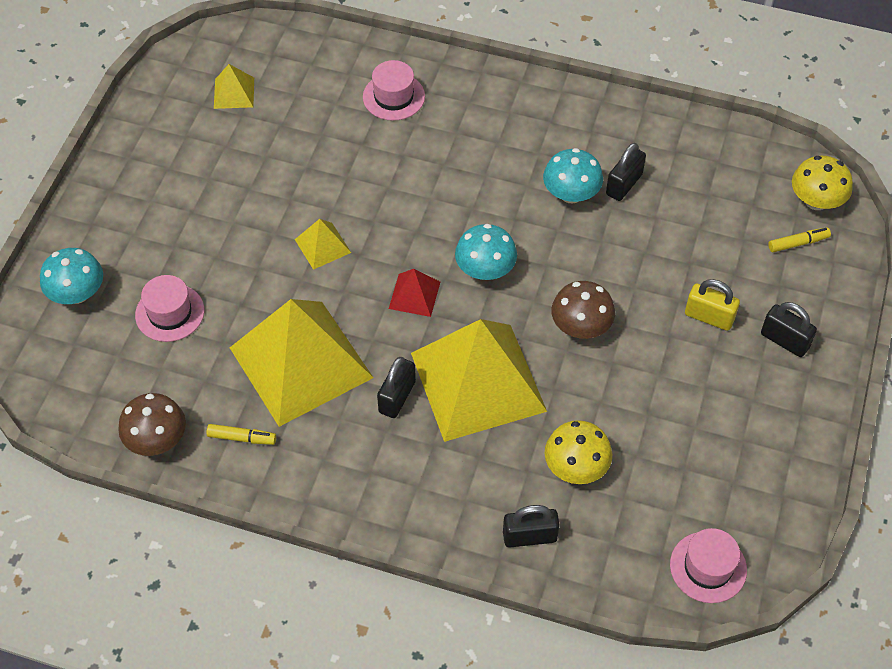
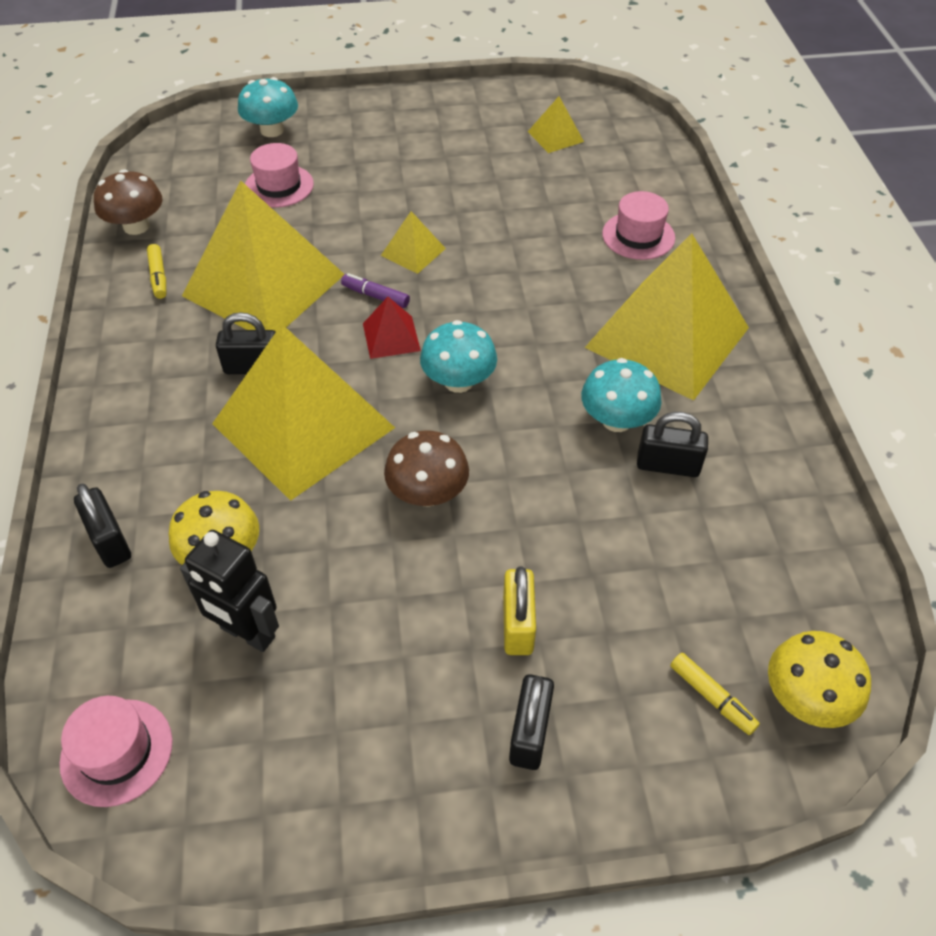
camera: 65 degrees right, 5 degrees down
none -> black robot [180,530,279,652]
none -> purple marker [341,273,410,308]
none -> yellow pyramid [585,234,749,401]

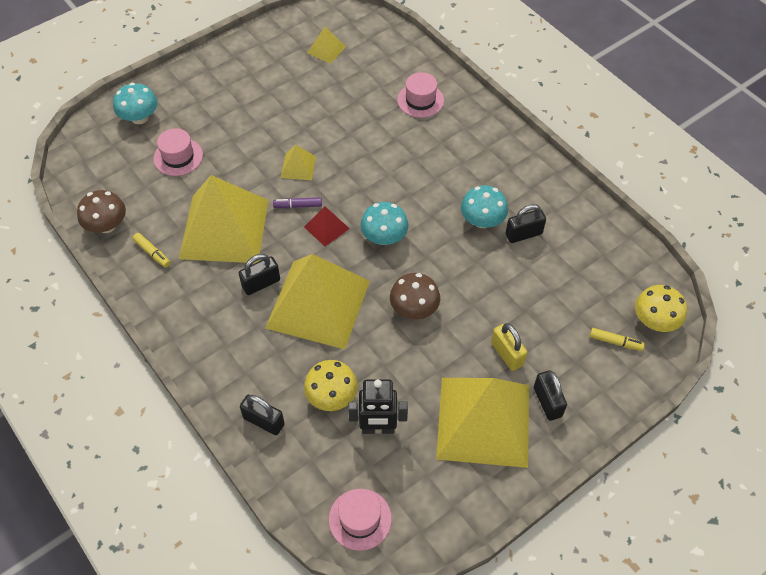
camera: 30 degrees left, 5 degrees up
yellow pyramid [585,234,749,401] -> yellow pyramid moved to [436,378,529,468]

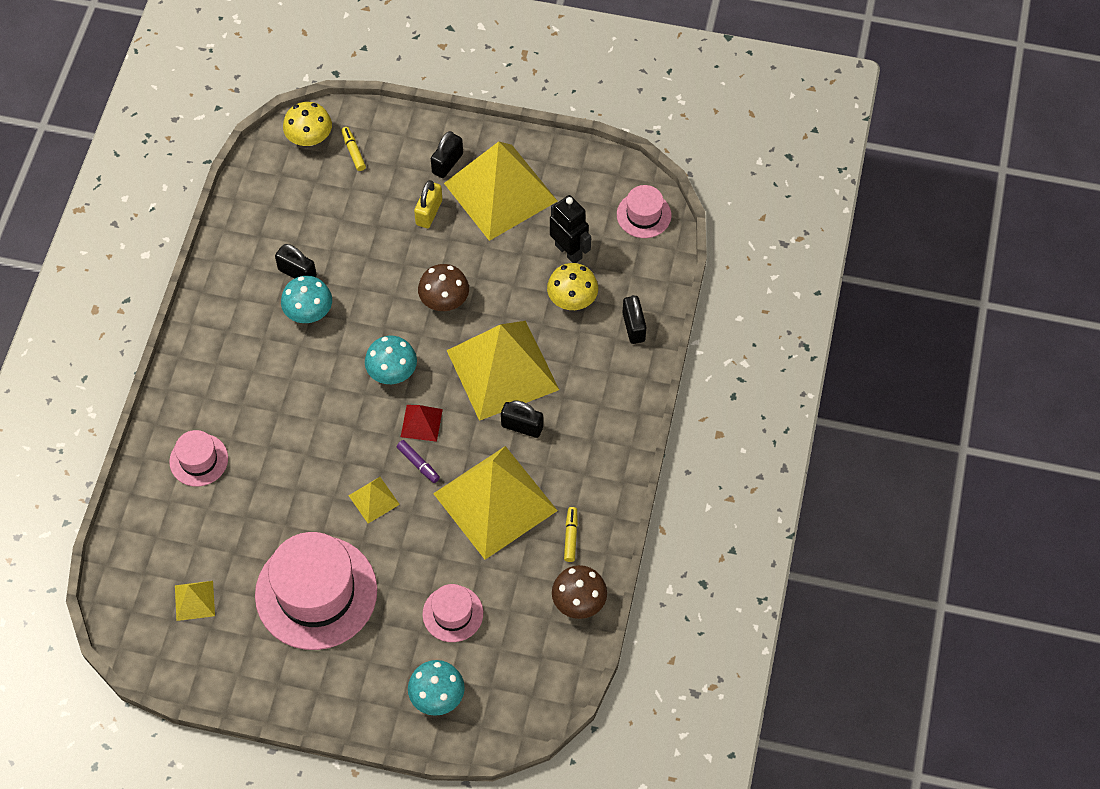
camera: 130 degrees left, 5 degrees up
none -> pink hat [255,532,377,650]

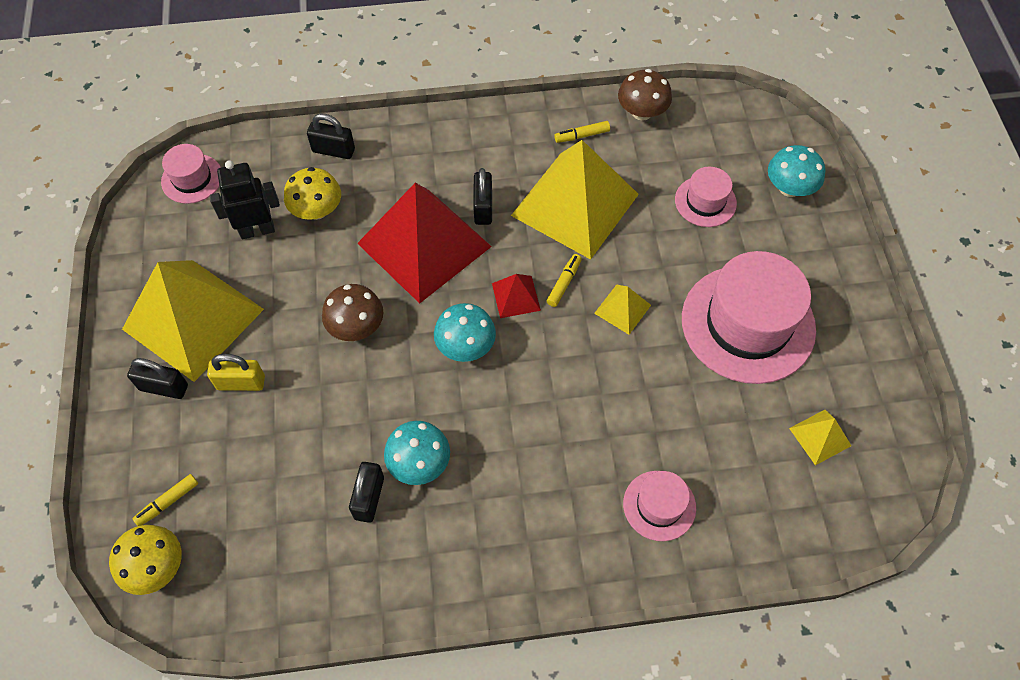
camera: 110 degrees left, 0 degrees up
purple marker [397,440,440,483] -> yellow marker [547,254,582,307]
yellow pyramid [447,321,559,421] -> red pyramid [357,183,492,304]
black robot [550,195,591,263] -> black robot turned 45 degrees clockwise [210,160,280,239]
black padlock [623,295,646,344] -> black padlock turned 45 degrees clockwise [307,113,355,159]

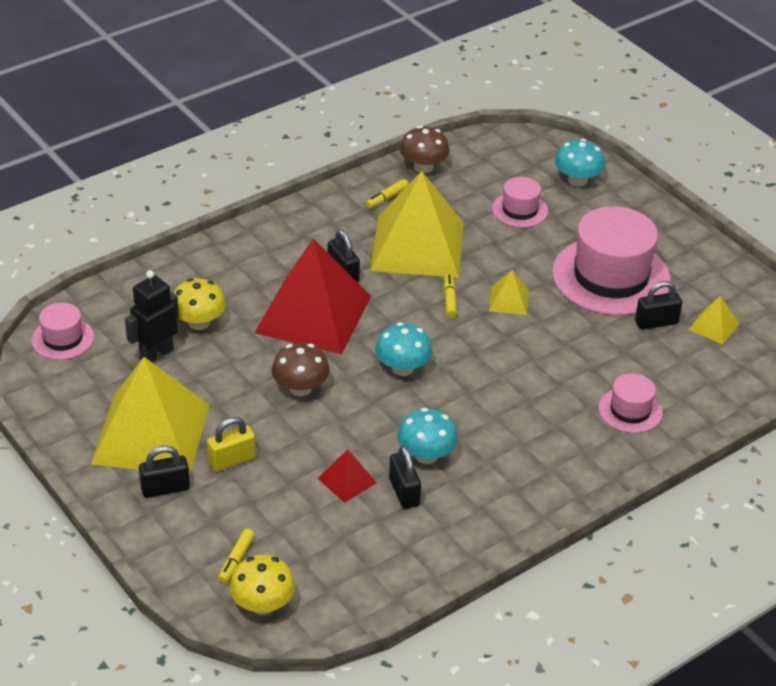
camera: 30 degrees left, 20 degrees down
black padlock [307,113,355,159] -> black padlock moved to [635,281,682,330]
red pyramid [492,274,541,318] -> red pyramid moved to [318,449,377,503]

